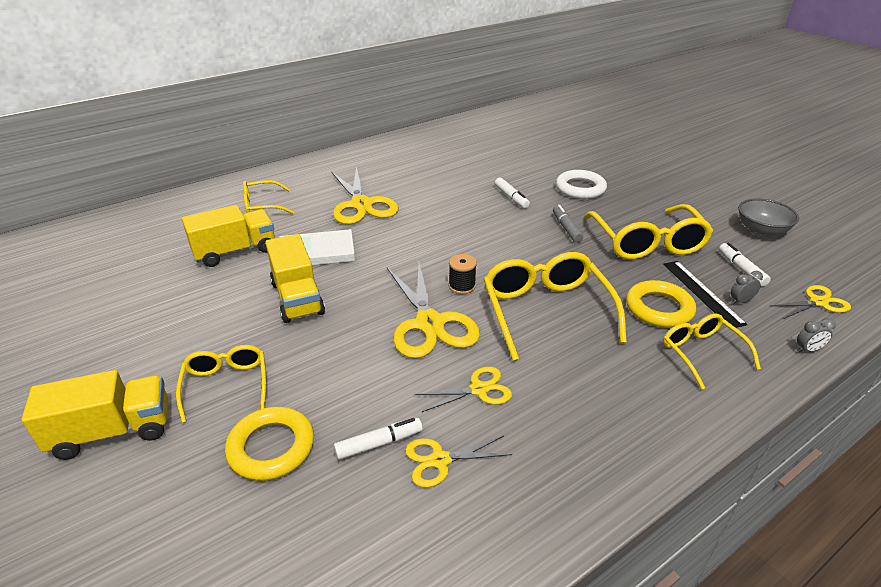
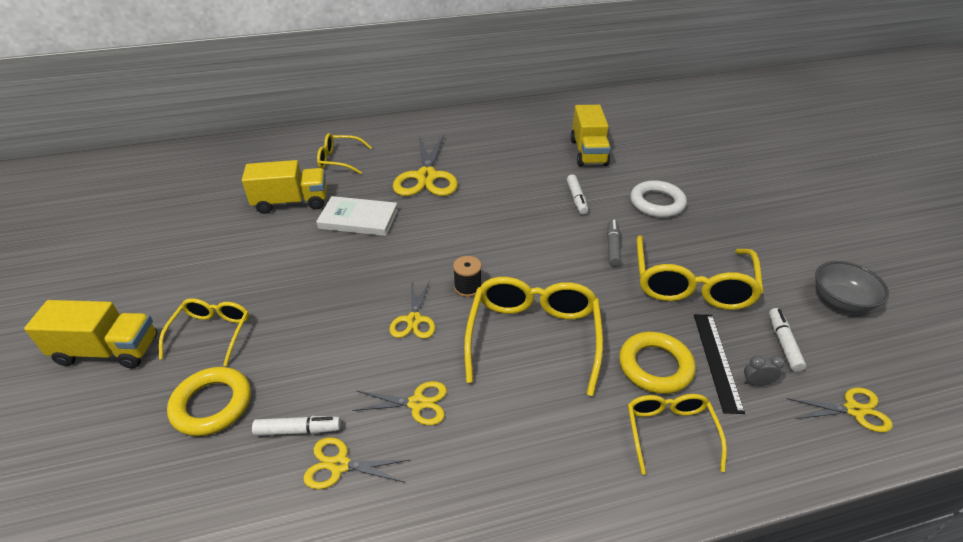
camera: 20 degrees right, 5 degrees up
yellow truck [265,234,325,323] -> yellow truck moved to [571,105,611,166]
yellow scissors [387,263,480,358] -> yellow scissors [389,281,435,339], size x0.54
grey clock [797,318,836,352] -> none

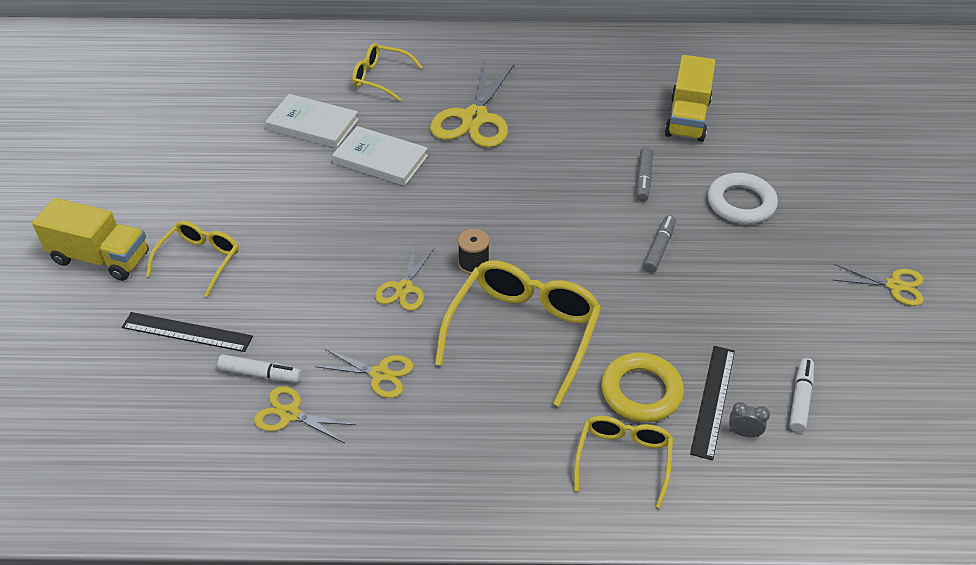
camera: 15 degrees right, 5 degrees up
yellow ring [167,367,251,436] -> black ruler [122,312,253,352]
yellow truck [242,160,327,214] -> white book [265,94,359,148]
white marker [567,174,588,214] -> grey marker [636,147,653,201]
yellow glasses [637,235,764,310] -> none
yellow scissors [787,387,893,432] -> yellow scissors moved to [833,264,924,306]
grey bowl [815,261,889,313] -> none

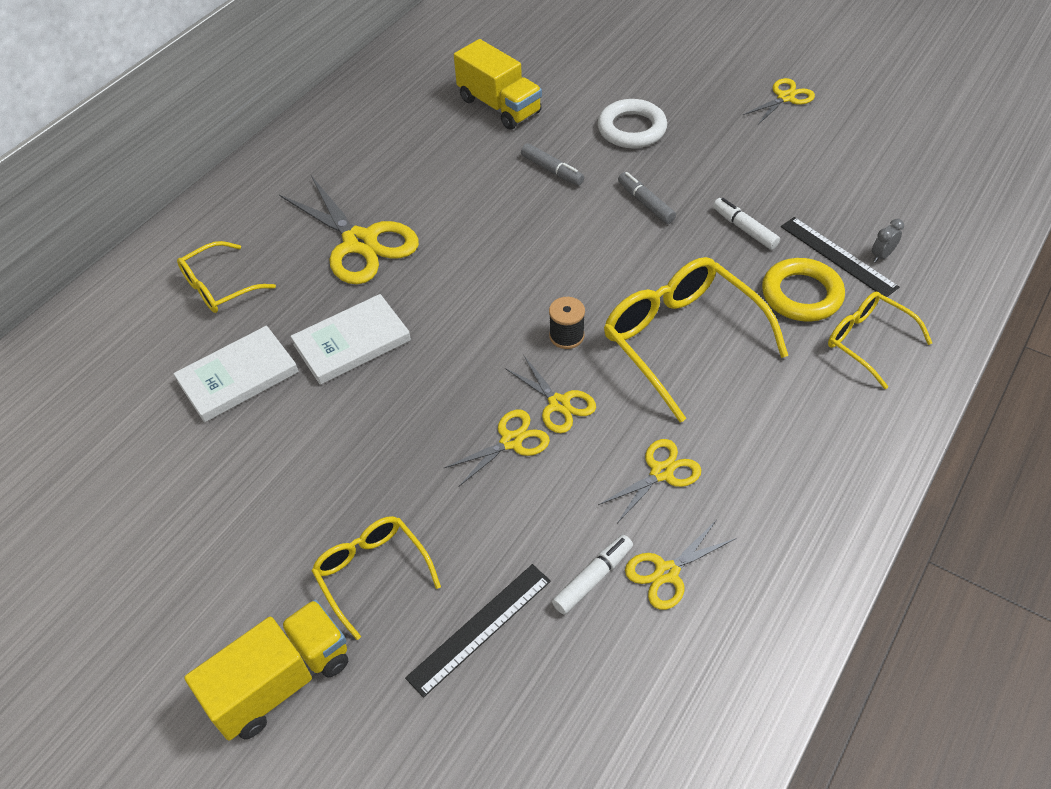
camera: 55 degrees left, 5 degrees up
white marker [789,358,814,432] -> white marker moved to [713,198,780,250]
none -> yellow scissors [444,410,550,487]

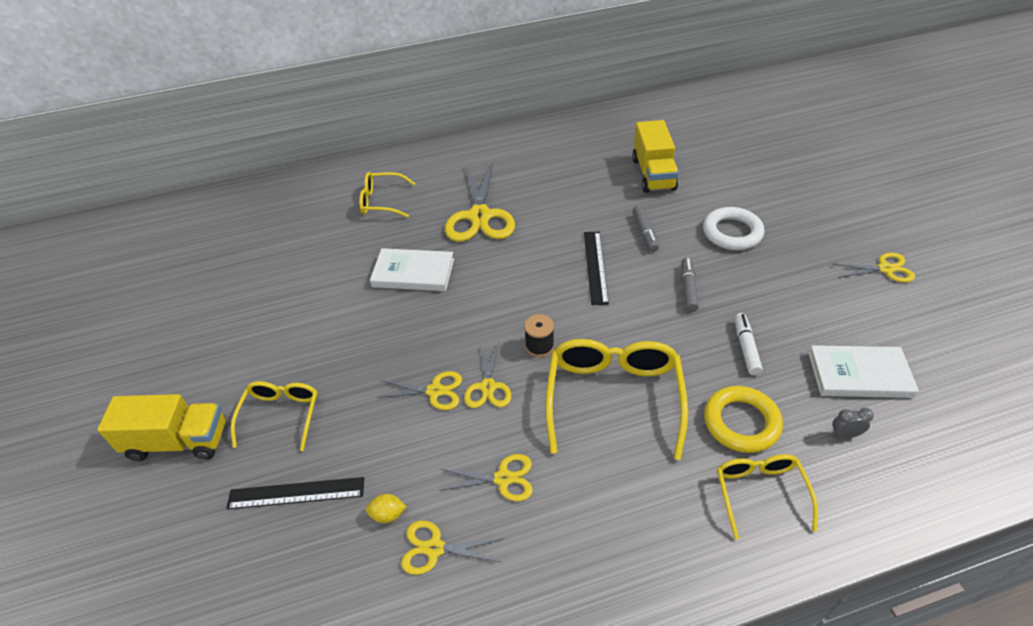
camera: 40 degrees right, 5 degrees down
white book [173,326,299,422] -> white book moved to [808,345,919,398]
white marker [552,535,633,615] -> yellow lemon [366,494,407,523]
black ruler [781,217,899,297] -> black ruler moved to [584,232,609,305]

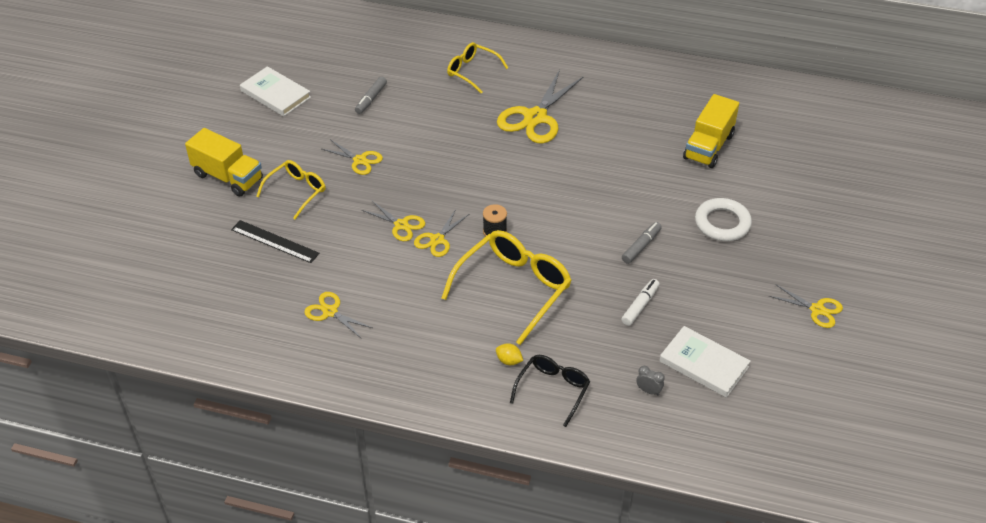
camera: 30 degrees right, 0 degrees up
yellow lemon [366,494,407,523] -> yellow lemon moved to [496,343,523,365]
white book [370,248,454,291] -> white book moved to [240,66,311,117]
yellow scissors [439,454,533,501] -> yellow scissors moved to [322,140,383,175]
black ruler [584,232,609,305] -> none
grey marker [633,205,659,252] -> grey marker moved to [355,76,387,114]
yellow ring [704,386,783,453] -> none
yellow glasses [717,454,818,540] -> black glasses [510,355,590,427]

